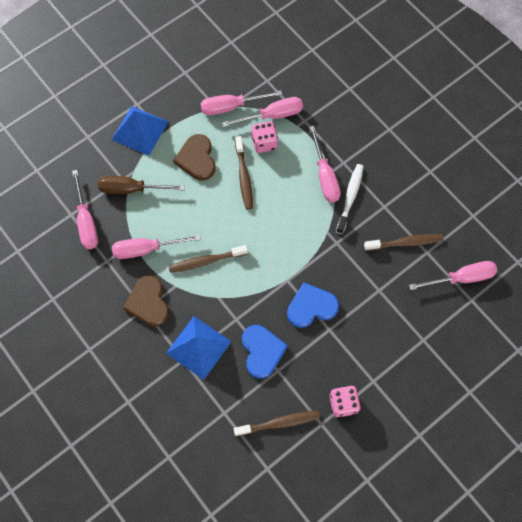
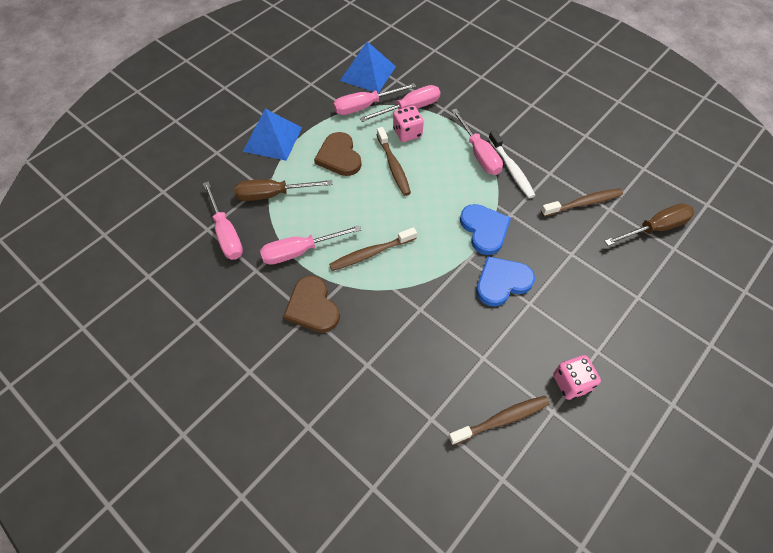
camera: 10 degrees left, 10 degrees down
blue pyramid [166,316,232,380] -> blue pyramid moved to [340,42,396,93]
blue heart [242,325,288,379] -> blue heart moved to [460,204,511,255]
white toothbrush [336,164,364,234] -> white toothbrush turned 150 degrees clockwise [488,130,535,198]
pink screwdriver [409,261,497,290] -> brown screwdriver [605,203,694,246]

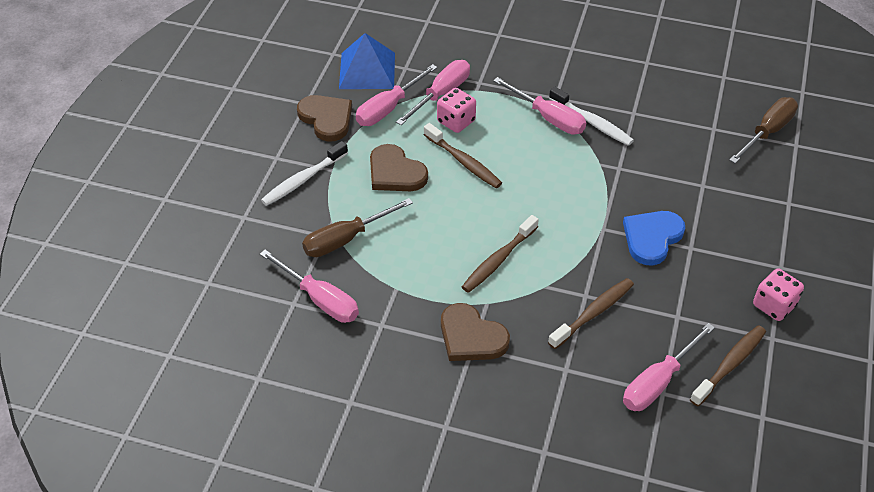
camera: 25 degrees left, 10 degrees down
blue pyramid [243,109,302,161] -> white toothbrush [261,141,348,206]
pink screwdriver [260,225,361,265] -> pink screwdriver moved to [623,323,715,411]
blue heart [460,204,511,255] -> none
brown toothbrush [541,188,623,217] -> brown toothbrush moved to [548,278,634,349]
none -> brown heart [297,95,352,142]

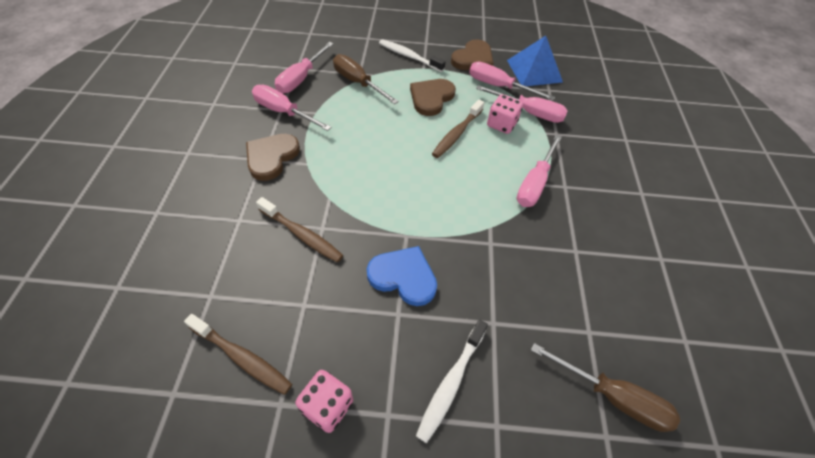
camera: 75 degrees right, 5 degrees up
brown toothbrush [462,215,539,293] -> none
white toothbrush [549,87,634,146] -> white toothbrush moved to [416,320,488,443]
pink screwdriver [623,323,715,411] -> pink screwdriver moved to [252,85,332,131]

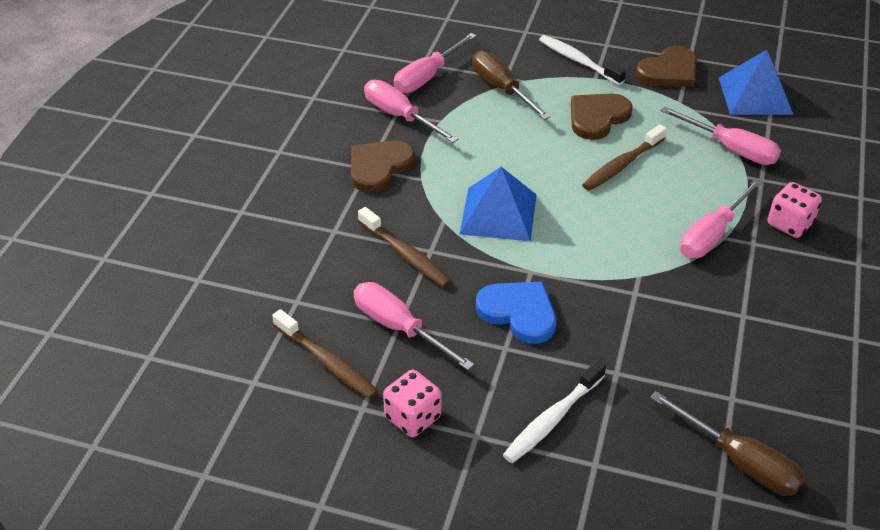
camera: 15 degrees right, 10 degrees down
pink screwdriver [469,62,555,101] -> pink screwdriver moved to [353,282,474,370]
pink dice [487,94,523,134] -> pink dice moved to [767,182,822,238]
none -> blue pyramid [460,167,537,242]

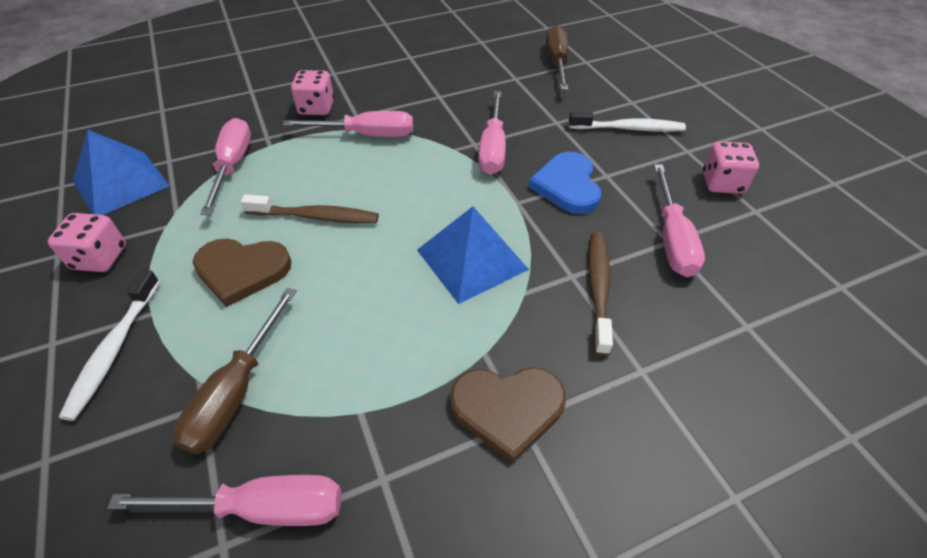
camera: 130 degrees left, 5 degrees up
brown toothbrush [272,309,378,399] -> none
pink screwdriver [364,80,458,143] -> pink screwdriver moved to [478,91,506,175]
brown heart [636,46,697,87] -> pink dice [48,213,126,272]

